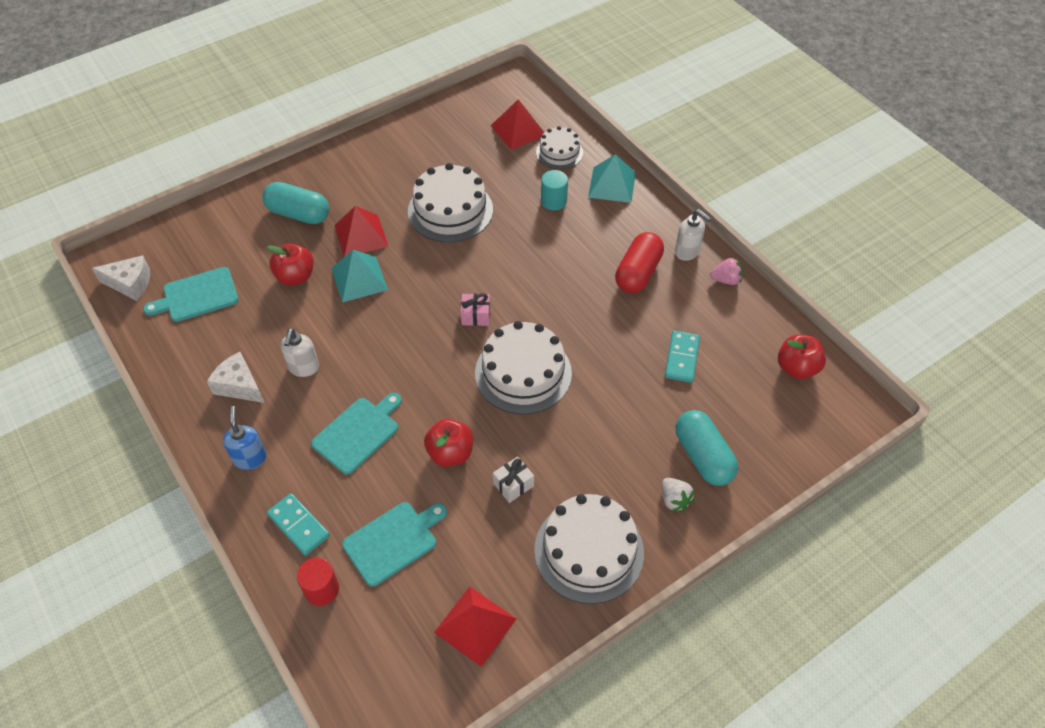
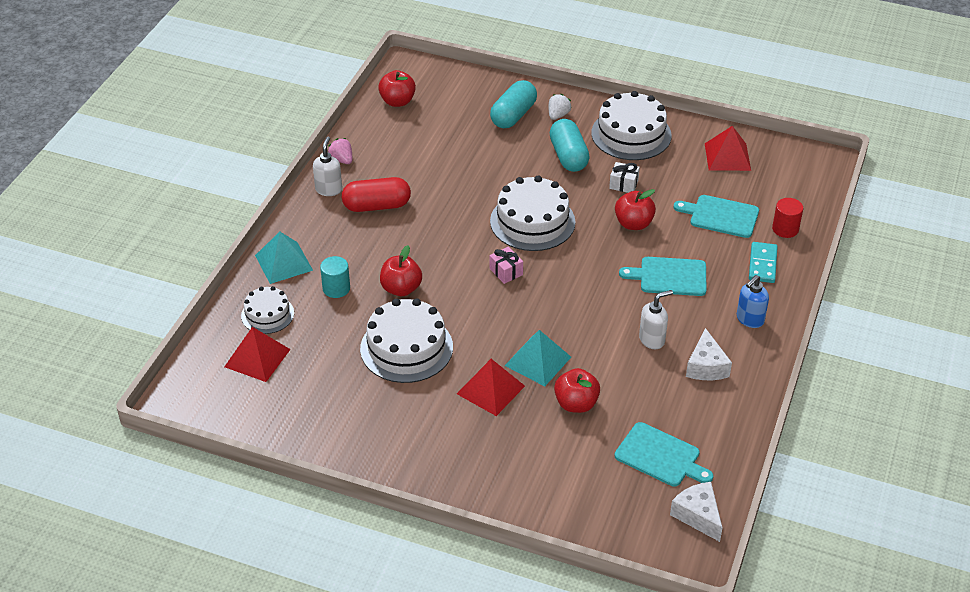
camera: 125 degrees left, 10 degrees down
turquoise capsule [262,182,329,224] -> turquoise capsule moved to [550,119,590,172]
turquoise domino [665,331,700,383] -> none
none -> red apple [380,245,422,296]

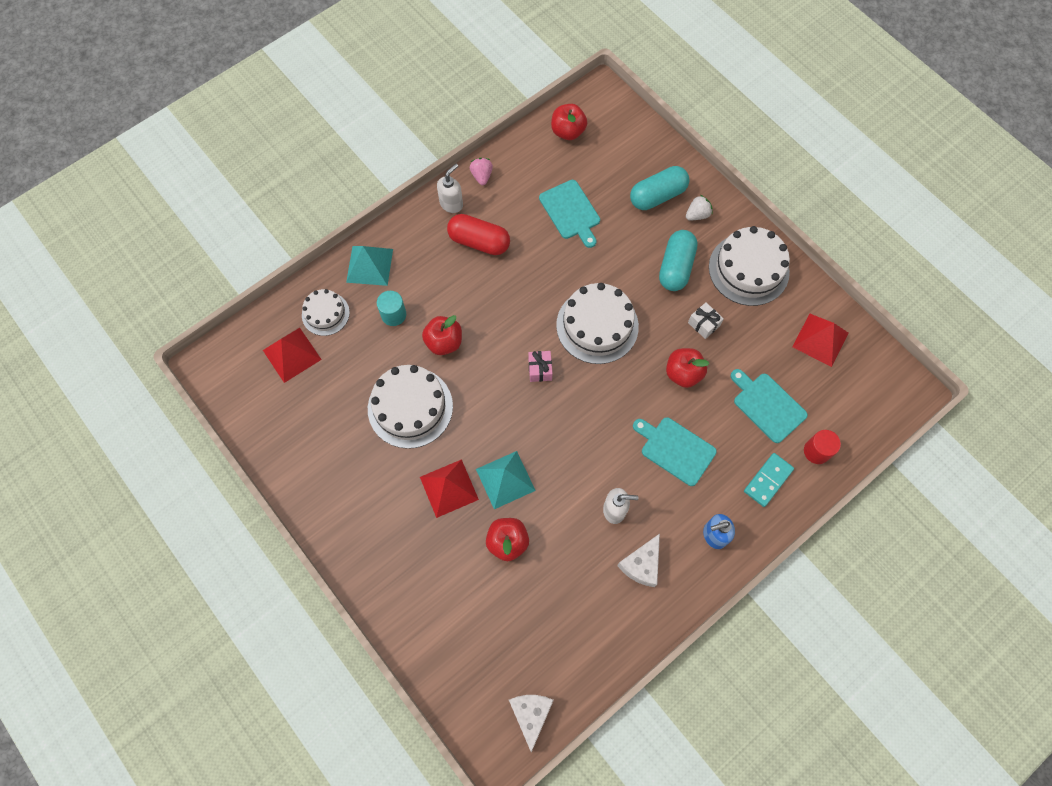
camera: 30 degrees right, 25 degrees up
turquoise cutting board [614,422,713,486] -> turquoise cutting board moved to [539,180,600,248]

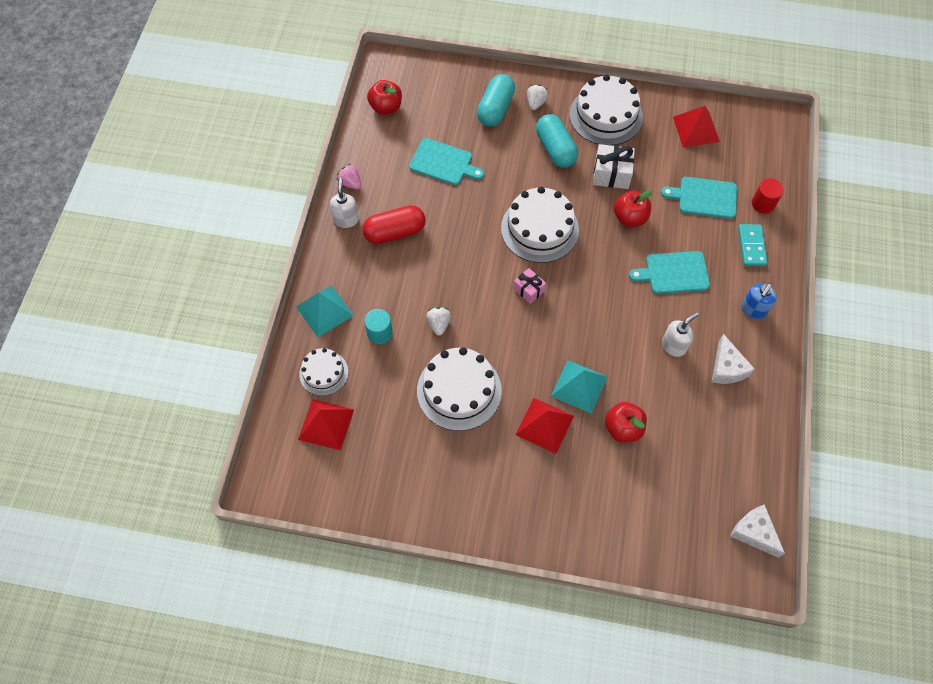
camera: 40 degrees left, 5 degrees down
red apple [422,315,462,355] -> white strawberry [426,307,451,336]
white gift [688,302,724,339] -> white gift [593,144,635,189], size x1.58

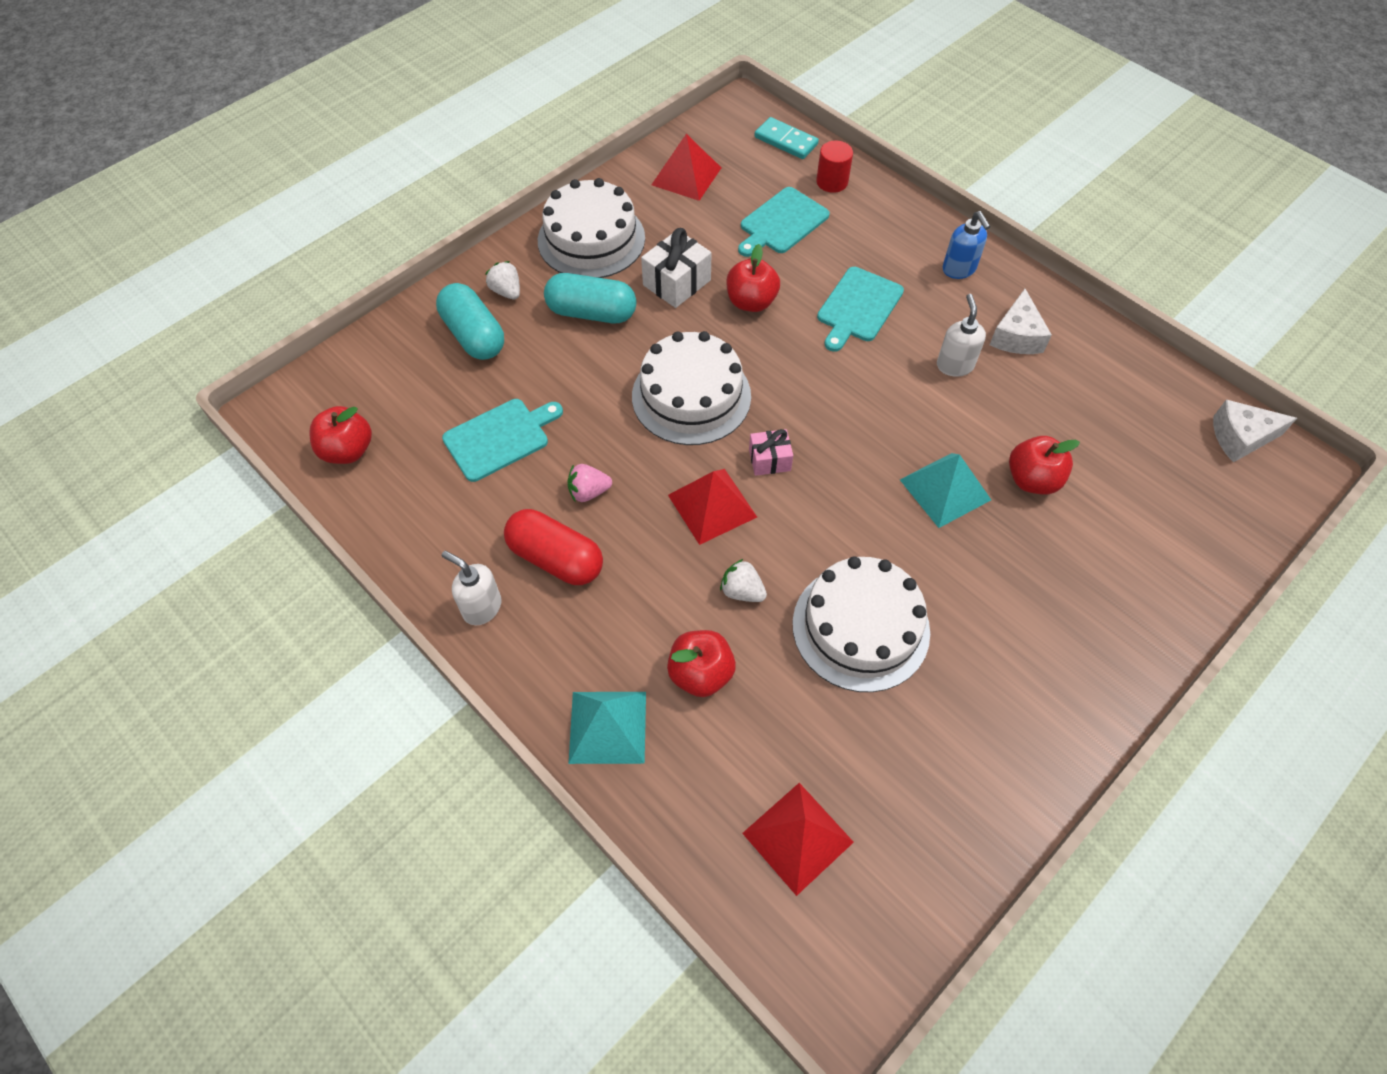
camera: 55 degrees left, 5 degrees down
white cake [299,348,348,396] -> none
pink strawberry [337,164,361,189] -> pink strawberry moved to [567,464,612,502]
red capsule [362,205,426,244] -> red capsule turned 75 degrees counterclockwise [504,509,603,585]
turquoise cylinder [364,309,393,344] -> red apple [667,630,736,697]
red pyramid [515,398,574,454] -> red pyramid moved to [668,469,757,545]
white cheese [712,334,754,384] -> white cheese turned 75 degrees clockwise [990,289,1052,354]
turquoise domino [738,224,768,266] -> turquoise domino moved to [754,117,819,159]

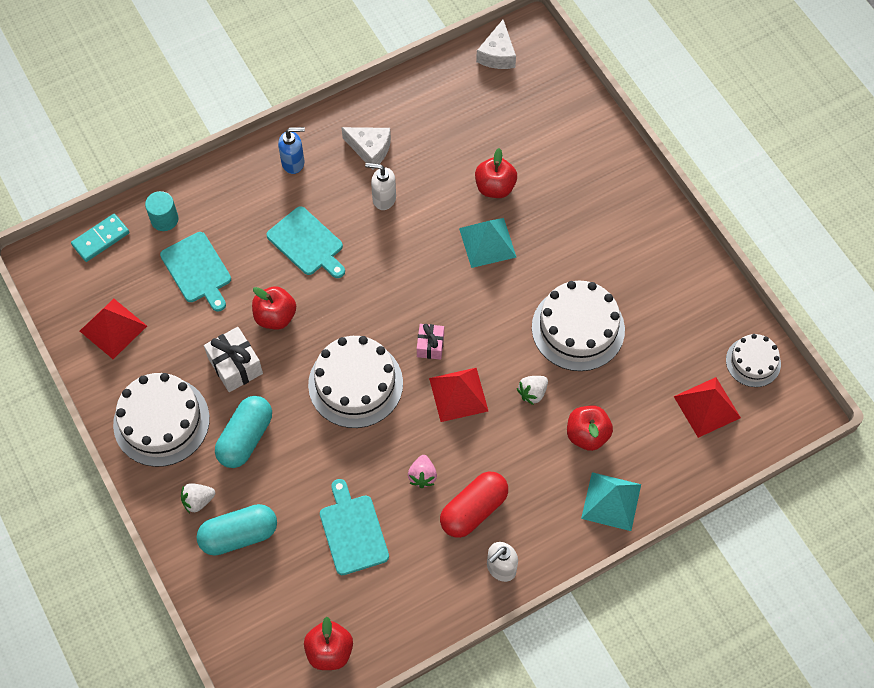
camera: 75 degrees left, 5 degrees up
red cylinder [816,141,853,193] -> turquoise cylinder [145,191,179,231]
none -> white cake [726,334,781,387]

